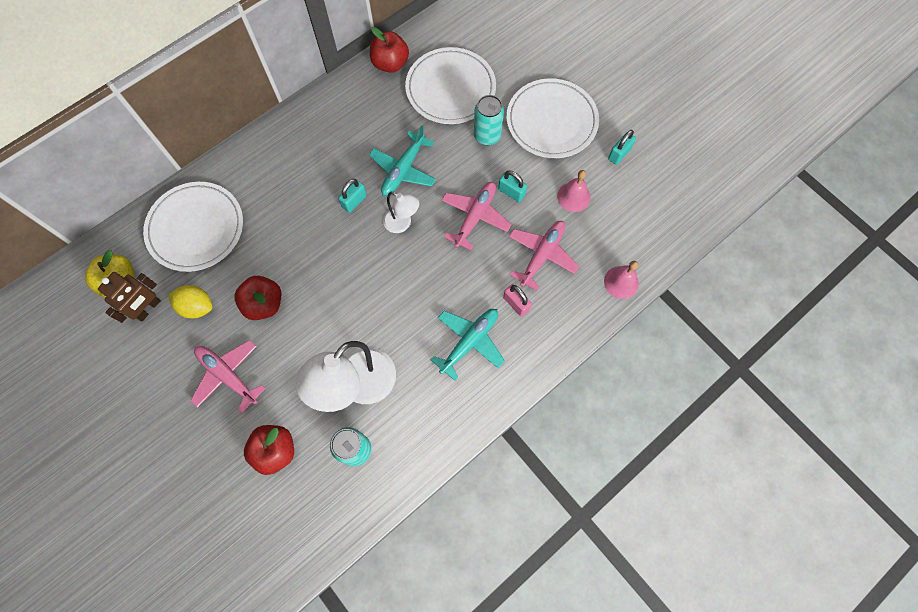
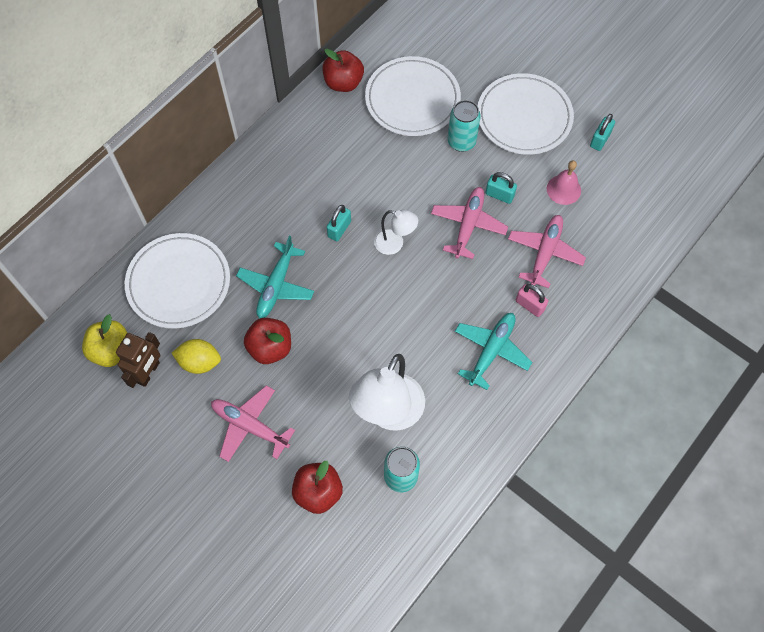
camera: 10 degrees left, 5 degrees down
turquoise plane [369,125,436,196] -> turquoise plane moved to [236,236,314,319]
pink bell [604,261,639,299] -> none

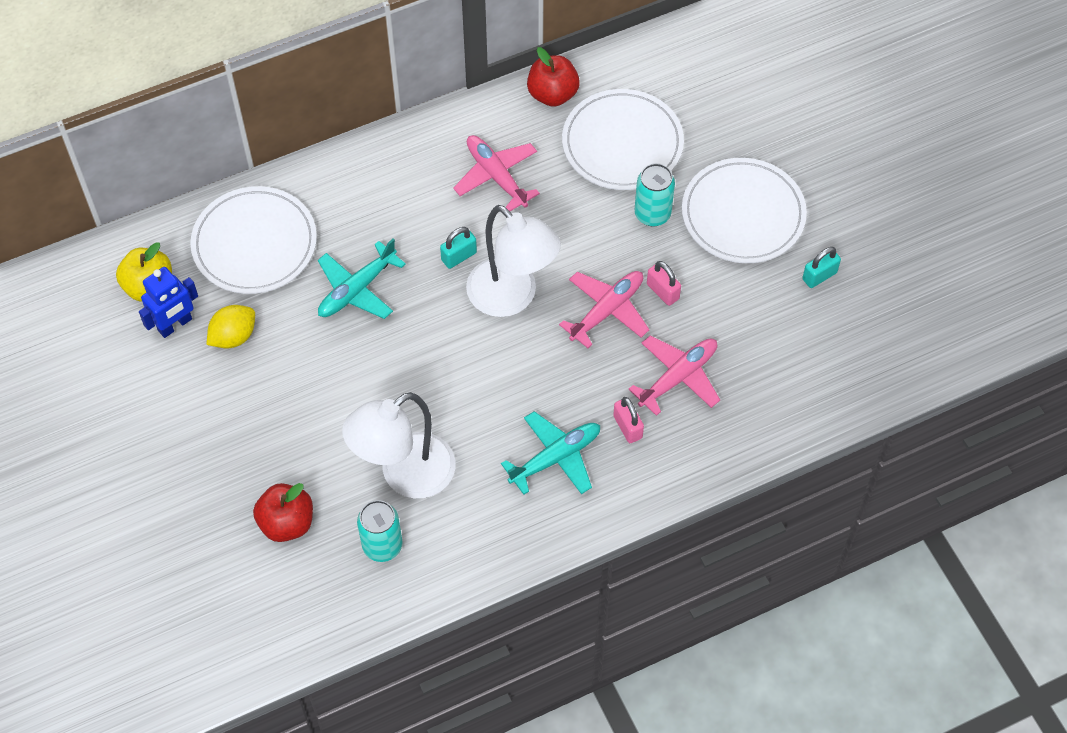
camera: 25 degrees right, 5 degrees down
brown robot [116,332,160,388] -> blue robot [139,267,198,338]
yellow lemon [172,339,221,374] -> yellow lemon turned 75 degrees counterclockwise [207,305,255,348]
pink plane [211,385,295,462] -> pink plane moved to [453,135,540,211]
red apple [244,318,291,364] -> none
white lamp [374,210,418,255] -> white lamp [466,205,561,317], size x1.92
turquoise padlock [485,172,517,204] -> pink padlock [647,261,681,306]
pink bell [547,161,581,205] -> none

